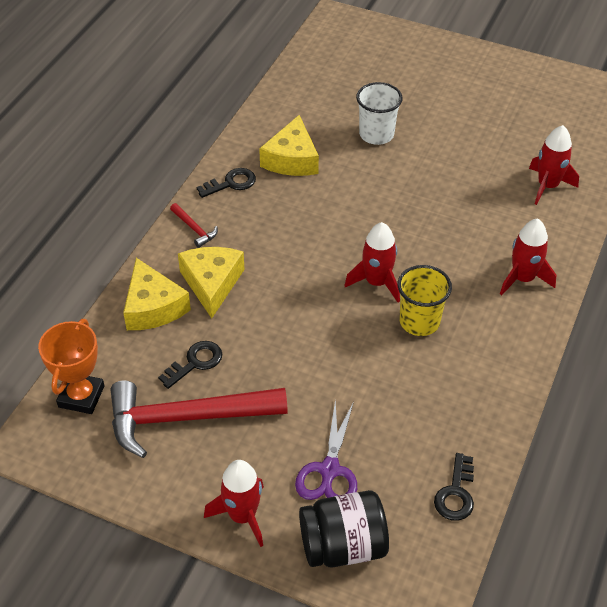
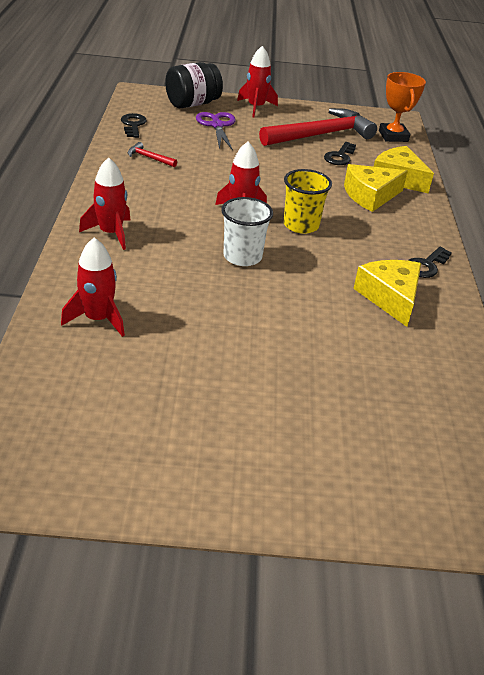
camera: 155 degrees right, 10 degrees down
red hammer [170,203,218,248] -> red hammer moved to [128,142,177,167]
yellow cheese [178,247,245,319] -> yellow cheese turned 90 degrees clockwise [344,164,408,212]
white cup [356,82,403,145] -> white cup moved to [221,197,273,266]
yellow cup [398,265,452,336] -> yellow cup moved to [283,169,332,234]

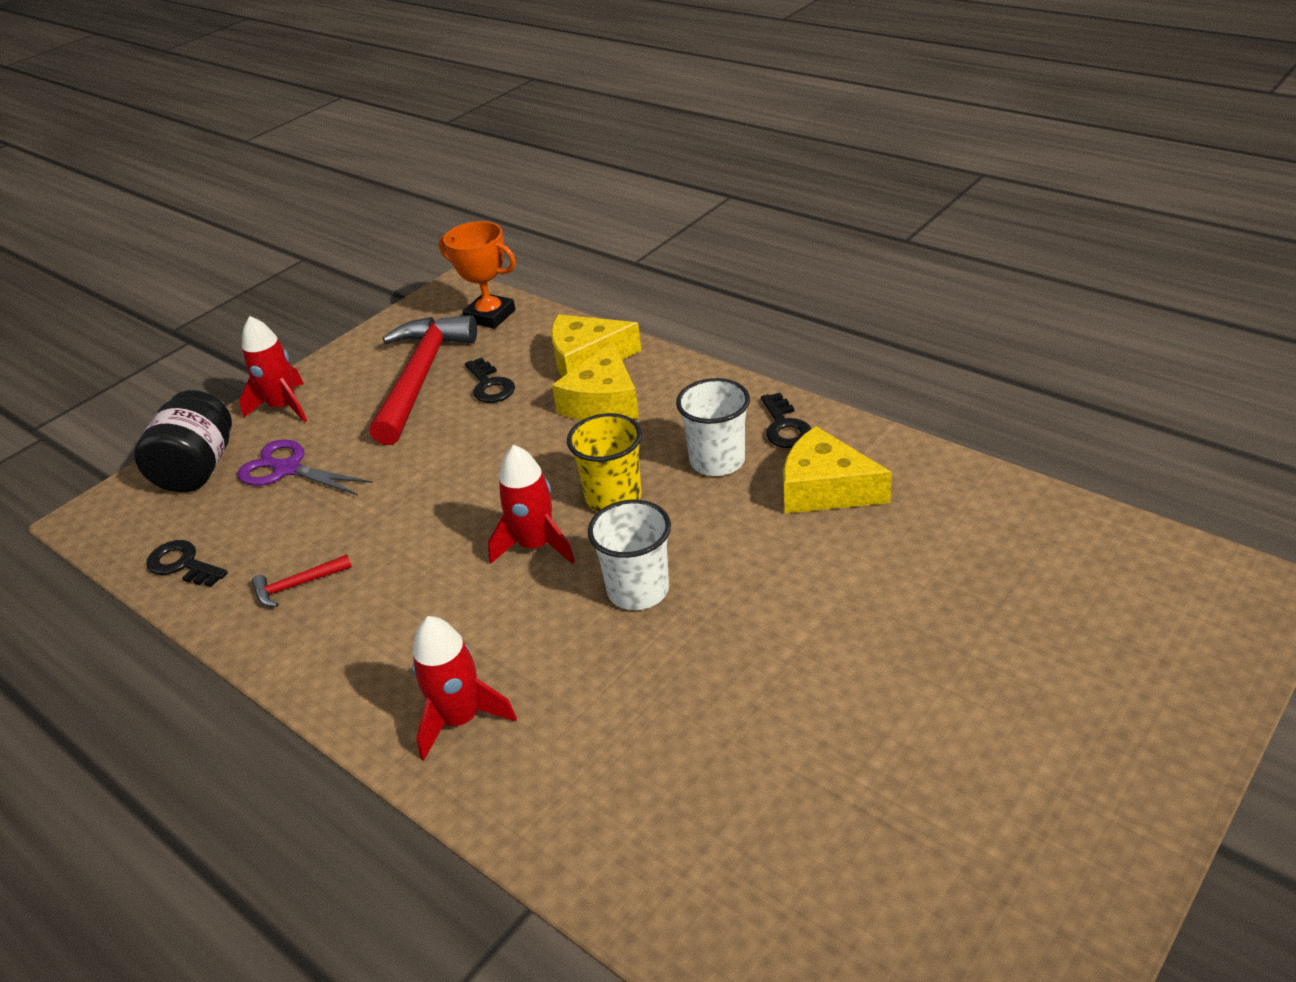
camera: 45 degrees left, 0 degrees up
red rocket [61,238,125,337] -> none
none -> white cup [676,378,750,476]

